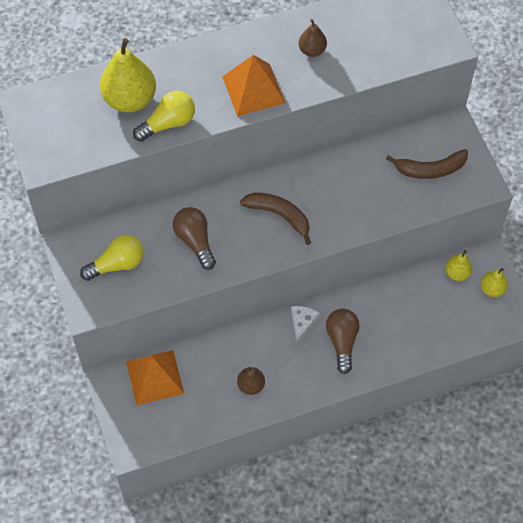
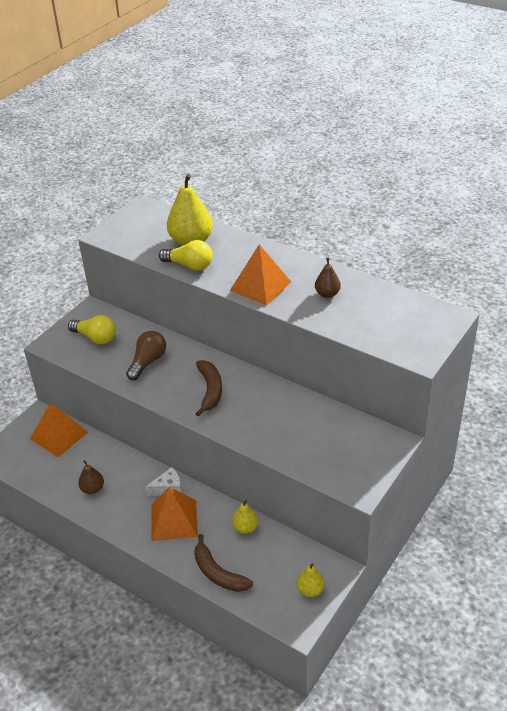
camera: 55 degrees right, 20 degrees down
brown light bulb [326,309,360,374] -> orange pyramid [152,487,198,541]
brown banana [386,149,468,179] -> brown banana moved to [194,534,253,592]
yellow pear [445,250,472,281] -> yellow pear moved to [232,500,258,534]

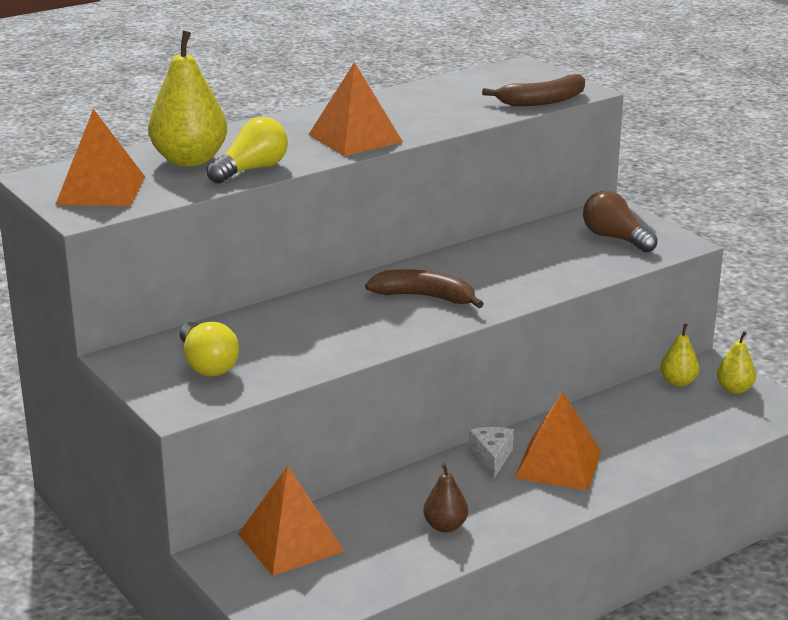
camera: 70 degrees left, 15 degrees down
yellow light bulb [68,315,116,344] -> yellow light bulb turned 105 degrees clockwise [180,322,239,377]
brown light bulb [126,331,166,380] -> brown light bulb moved to [583,190,658,253]
brown banana [194,534,253,592] -> brown banana moved to [482,74,585,106]
yellow pear [232,500,258,534] -> yellow pear moved to [660,324,699,387]
brown pear [315,258,341,298] -> none
none -> orange pyramid [55,109,145,206]

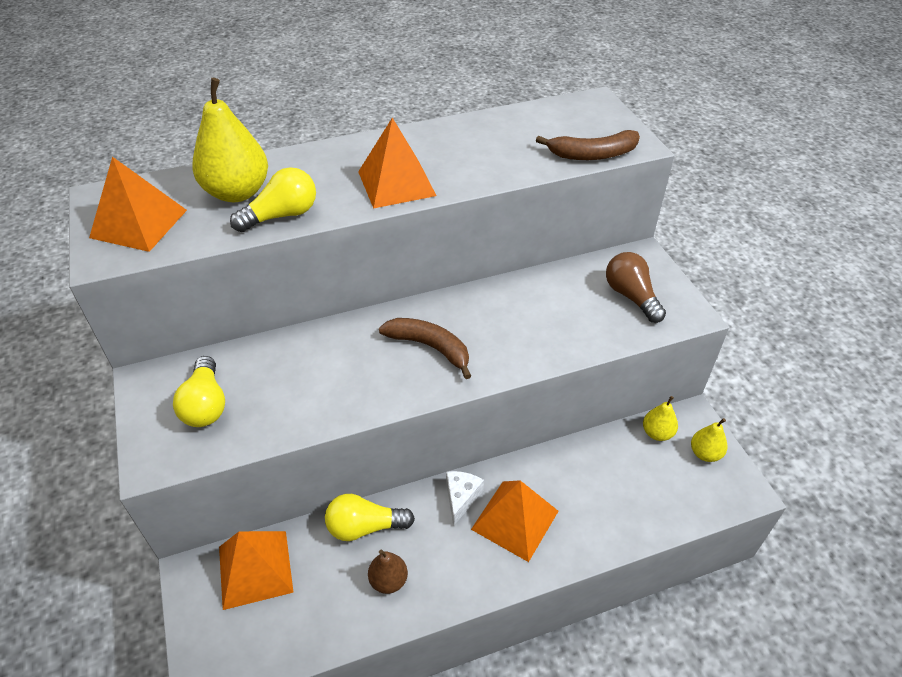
camera: 15 degrees right, 20 degrees up
none -> yellow light bulb [325,494,415,541]

